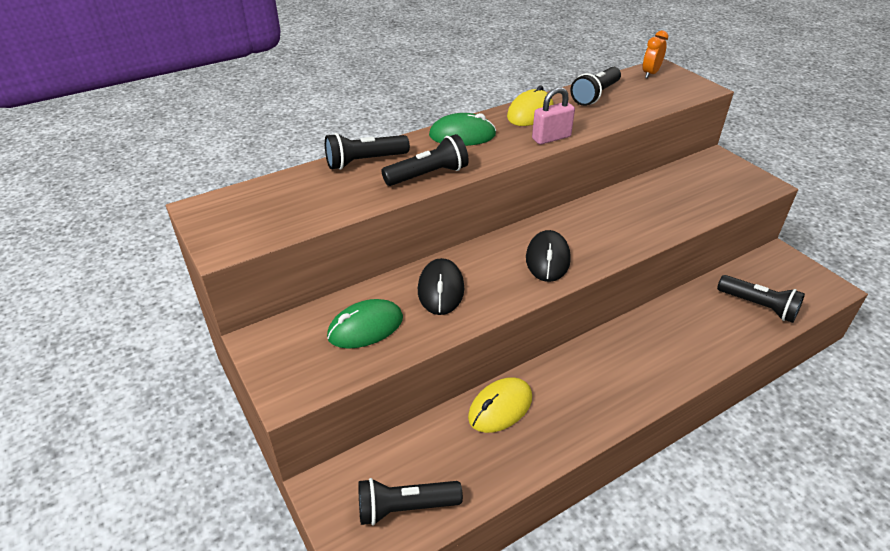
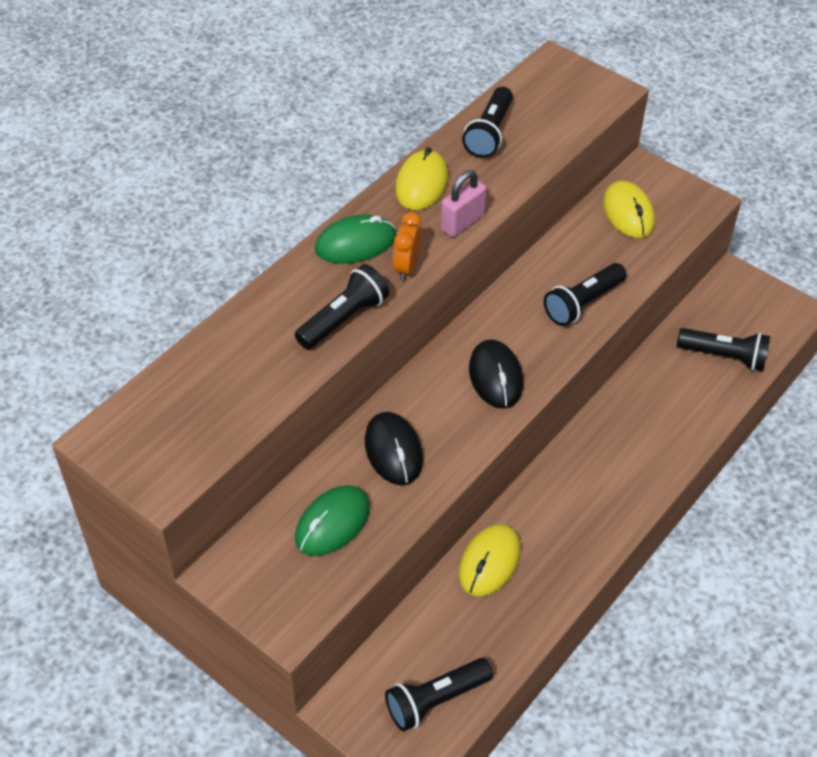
camera: 20 degrees left, 10 degrees up
black flashlight [325,133,410,170] -> black flashlight moved to [544,263,627,326]
orange clock [643,30,668,78] -> orange clock moved to [393,212,421,281]
none -> yellow mouse [603,181,655,238]

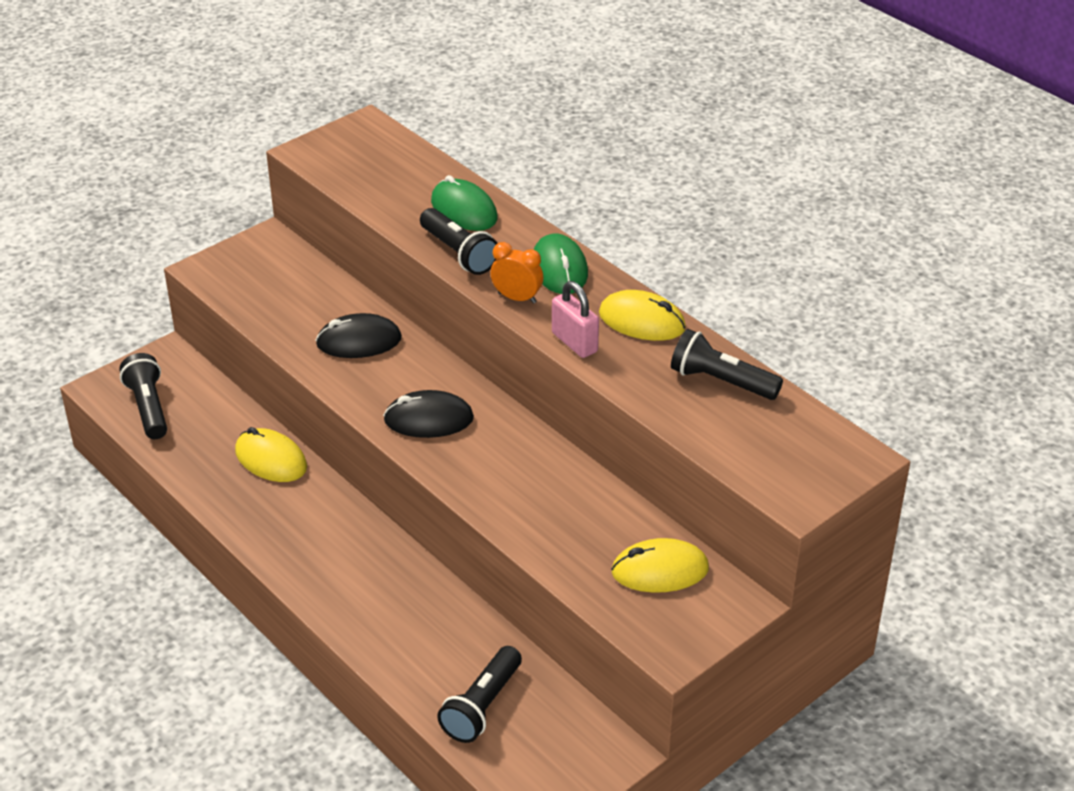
camera: 100 degrees right, 10 degrees down
green mouse [295,485,370,556] -> green mouse moved to [431,175,498,231]
black flashlight [544,263,627,326] -> none

